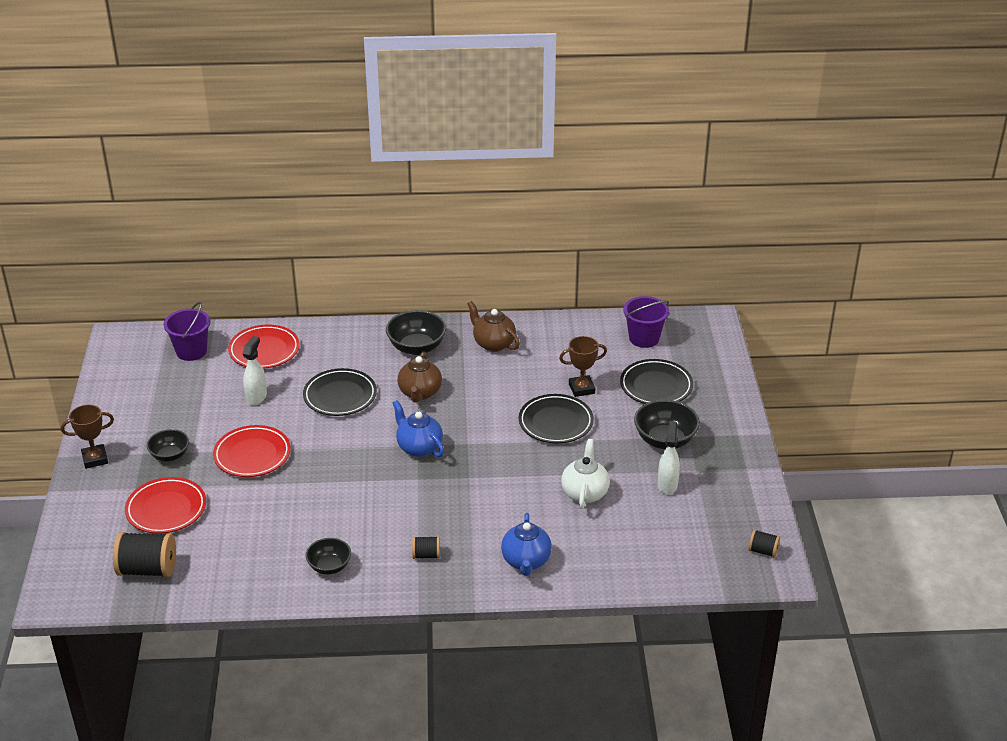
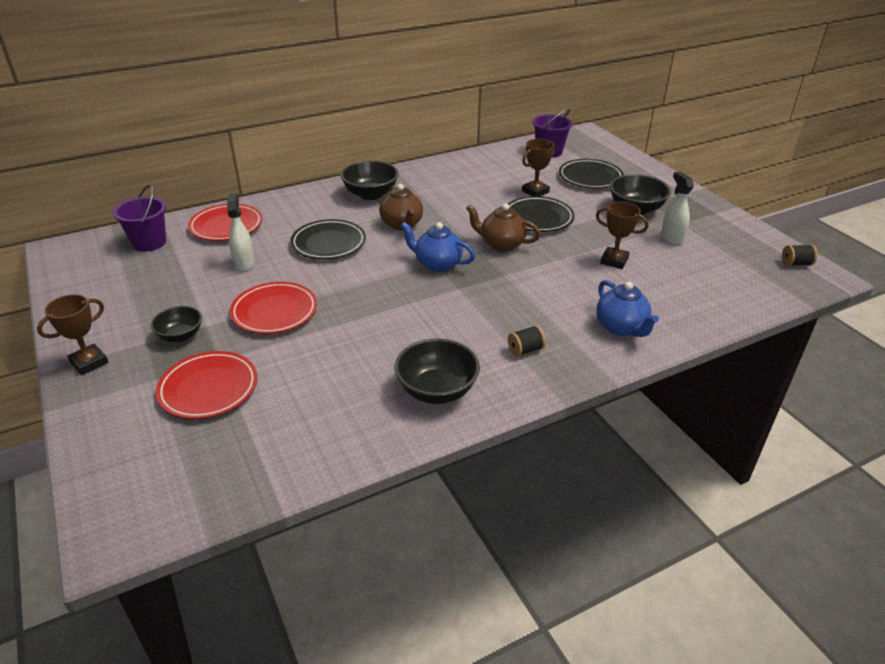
camera: 25 degrees left, 0 degrees up
black spool [113,532,176,577] -> none
black bowl [306,538,351,575] -> black bowl [395,338,480,404], size x1.57
brown teapot [467,301,520,352] -> brown teapot moved to [466,203,541,252]
white teapot [561,439,609,509] -> brown trophy [596,202,649,269]

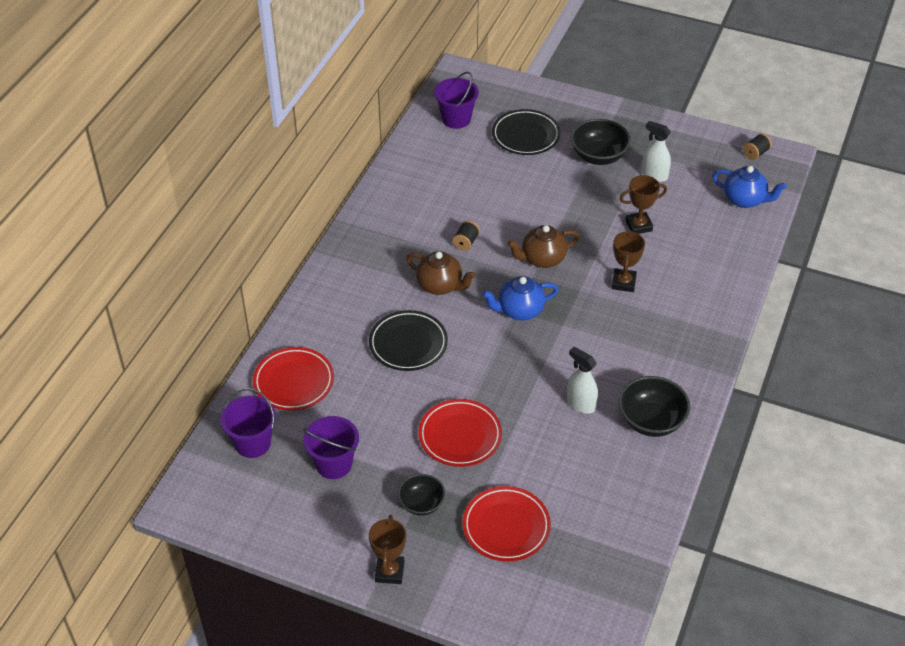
camera: 40 degrees left, 10 degrees up
white spray bottle [227,194,255,271] -> white spray bottle moved to [567,347,598,414]
black bowl [340,160,399,200] -> none
black plate [508,196,575,232] -> none
black spool [508,325,546,357] -> black spool moved to [453,220,480,251]
brown trophy [522,139,556,196] -> brown trophy moved to [612,230,645,292]
blue teapot [596,280,659,337] -> blue teapot moved to [712,166,787,208]
none -> purple bucket [303,416,359,479]

